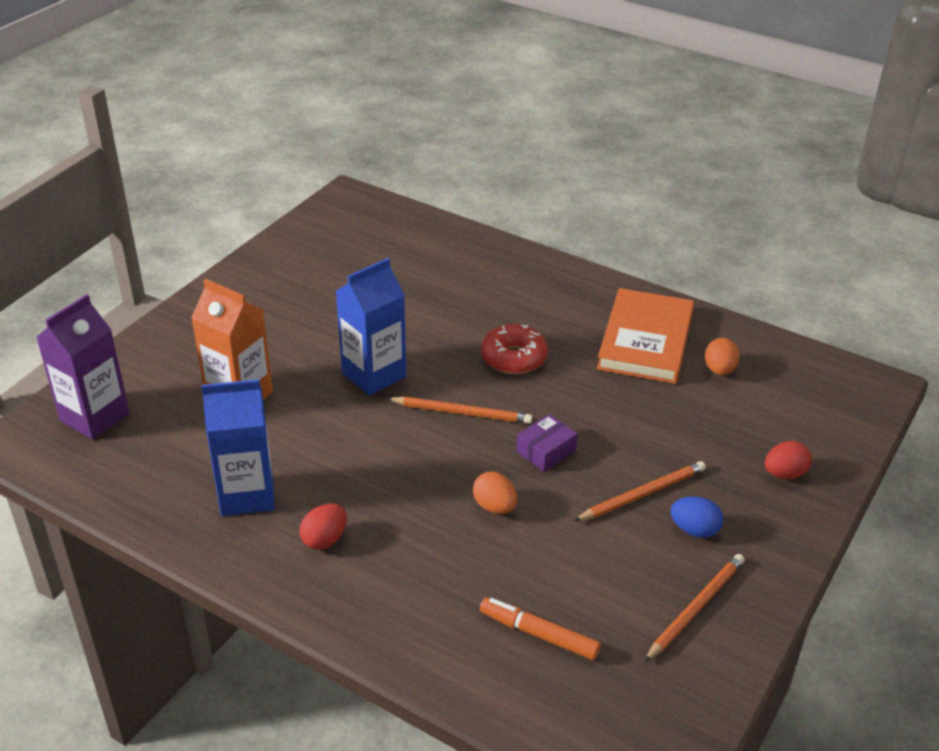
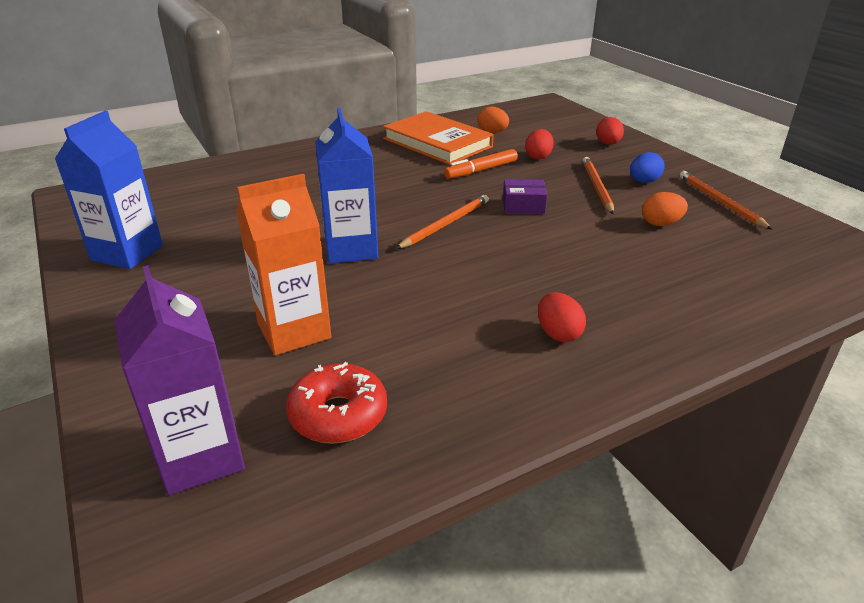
camera: 60 degrees left, 5 degrees down
blue carton [202,379,275,516] -> blue carton moved to [55,111,163,269]
orange egg [473,472,517,514] -> orange egg moved to [642,192,688,226]
orange marker [480,597,601,660] -> orange marker moved to [444,149,518,179]
red donut [481,324,548,374] -> red donut moved to [286,362,387,444]
purple box [516,414,578,472] -> purple box turned 75 degrees counterclockwise [503,179,547,214]
none -> red egg [525,129,554,159]

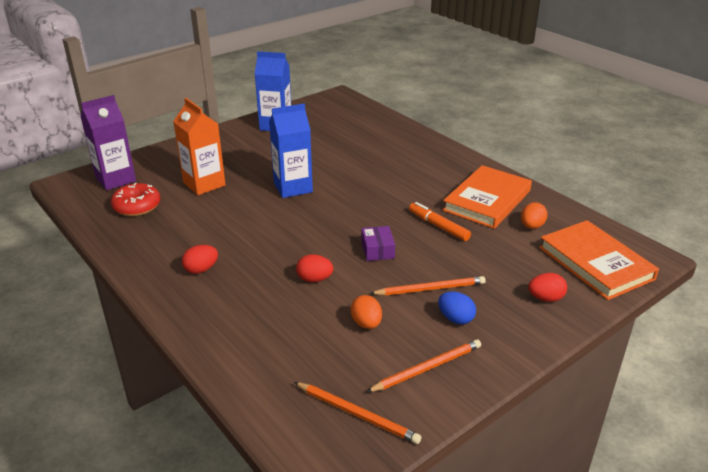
camera: 80 degrees right, 0 degrees up
orange pencil [396,195,489,249] -> orange pencil moved to [294,382,421,444]
red egg [525,129,554,159] -> red egg moved to [296,254,333,282]
none -> orange book [539,220,659,300]

